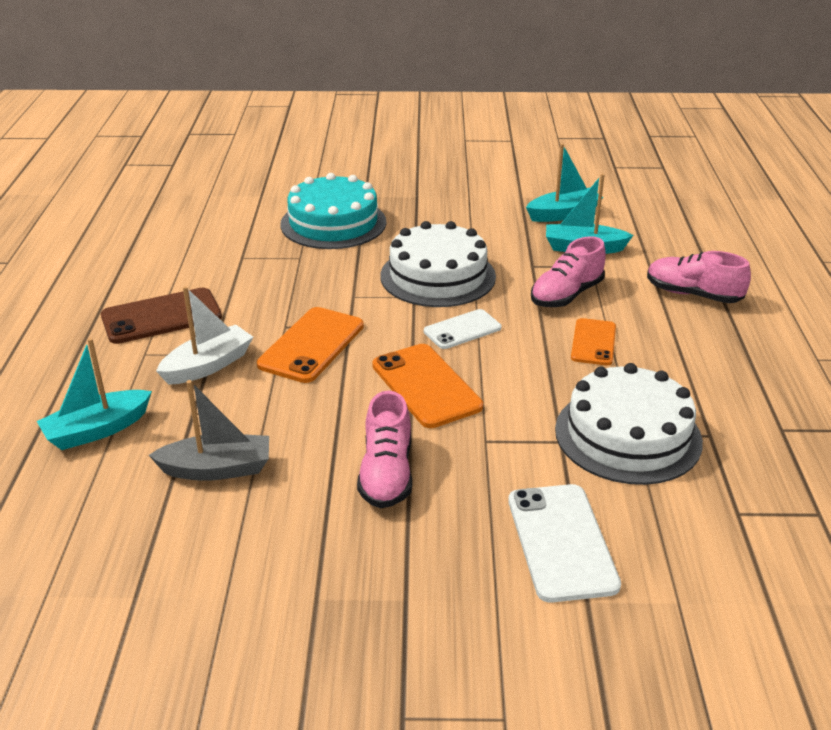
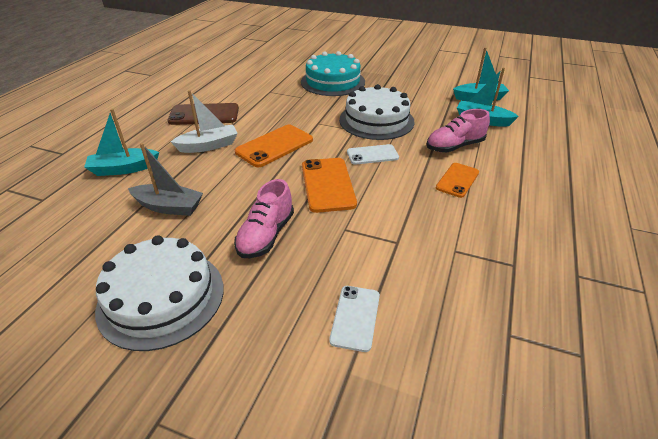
camera: 20 degrees right, 5 degrees up
white phone [508,484,621,603] -> white phone [329,286,380,352], size x0.64
white cake [555,363,703,485] -> white cake moved to [95,236,224,351]
pink shoe [647,251,751,303] -> none

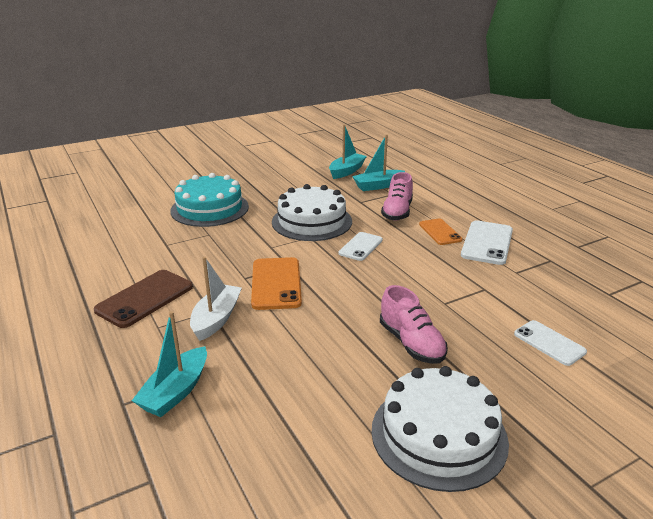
camera: 50 degrees left, 10 degrees down
grey boat [128,143,203,216] -> none
orange phone [302,158,357,213] -> none
none -> white phone [461,220,513,265]

